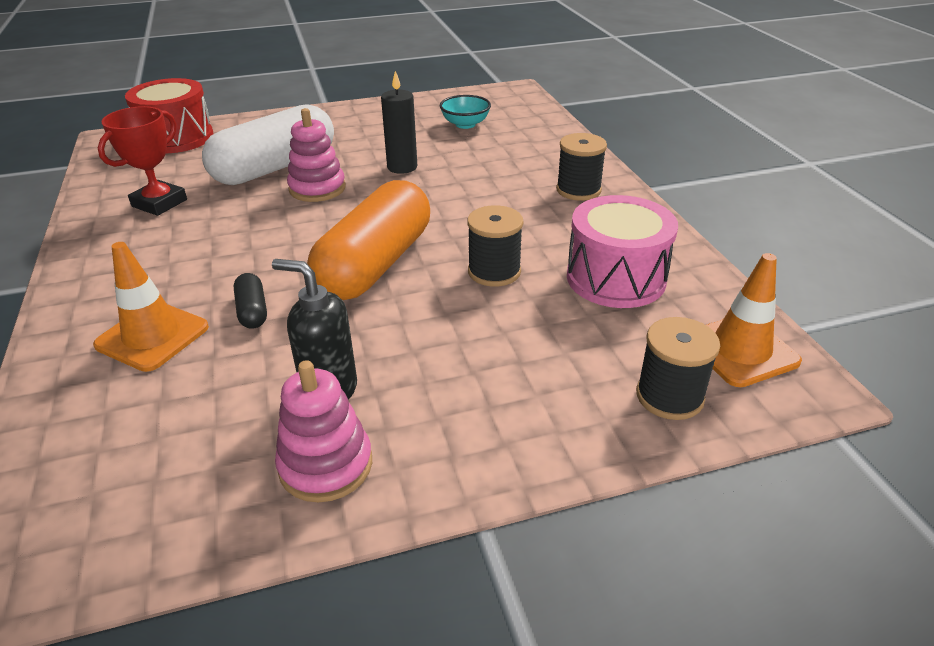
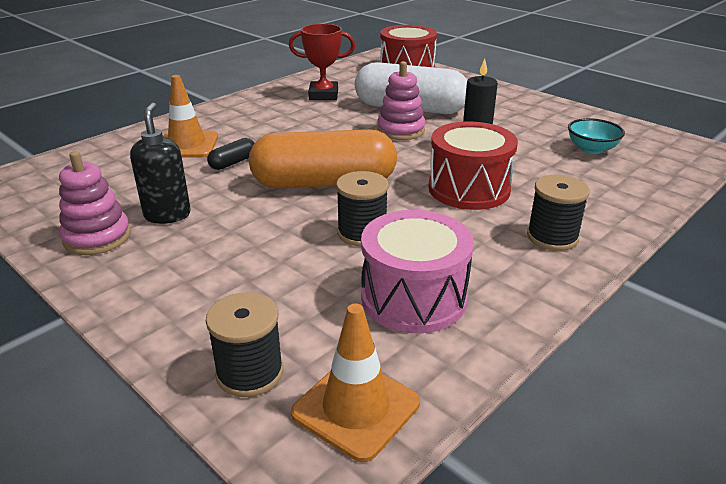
camera: 60 degrees right, 5 degrees down
none -> red drum [428,122,518,210]

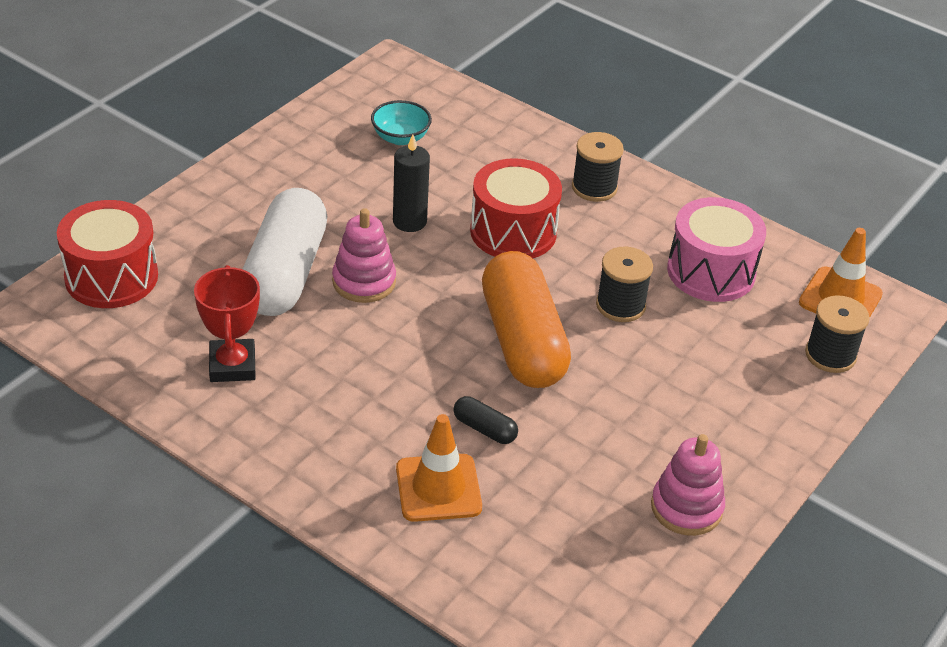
camera: 100 degrees left, 10 degrees up
black soap dispenser [130,102,191,224] -> none

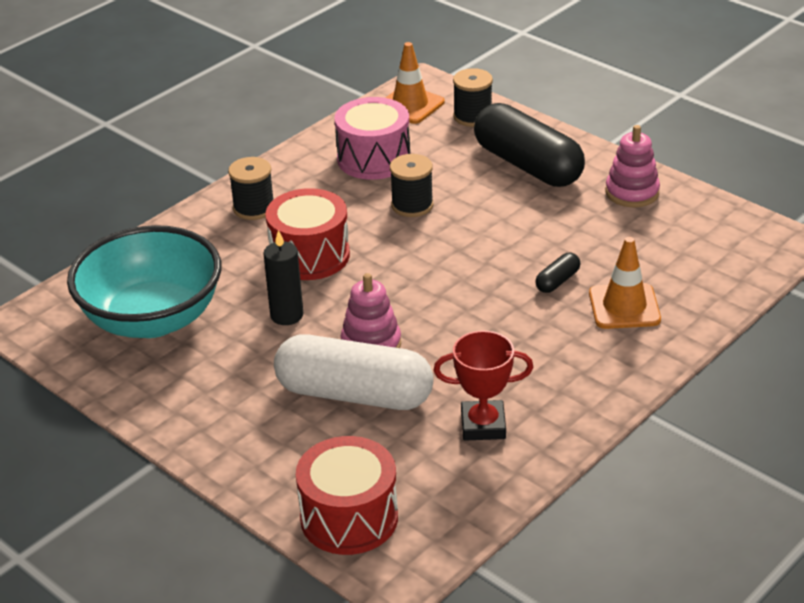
camera: 80 degrees left, 5 degrees down
turquoise bowl [371,100,432,145] -> turquoise bowl [67,225,221,338], size x2.42
orange capsule [482,251,571,388] -> none
none -> black capsule [474,103,585,187]

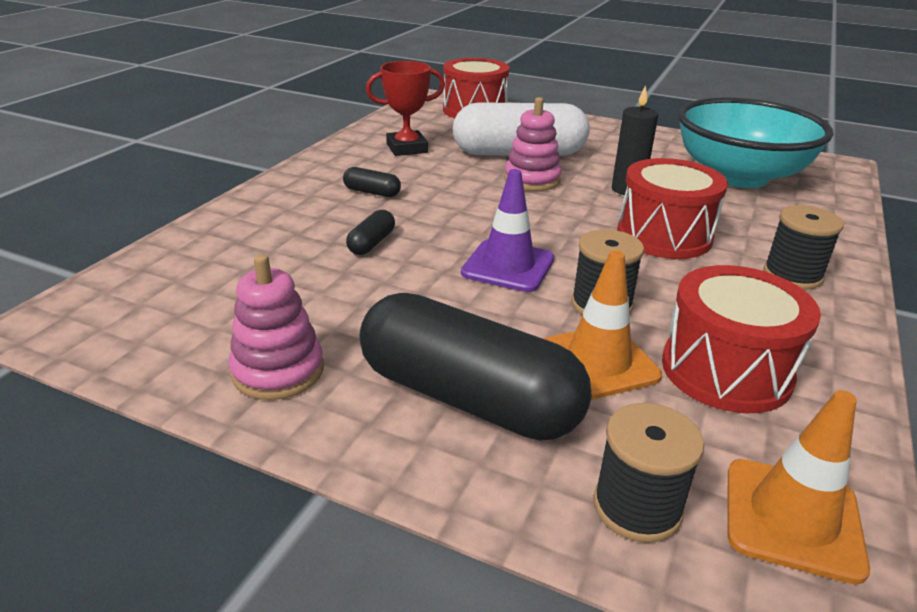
camera: 160 degrees right, 5 degrees down
pink drum [334,97,410,180] -> red drum [662,265,821,413]
orange traffic cone [589,237,661,329] -> orange traffic cone moved to [544,251,662,400]
none -> black capsule [343,167,401,197]
none -> purple traffic cone [461,169,554,292]

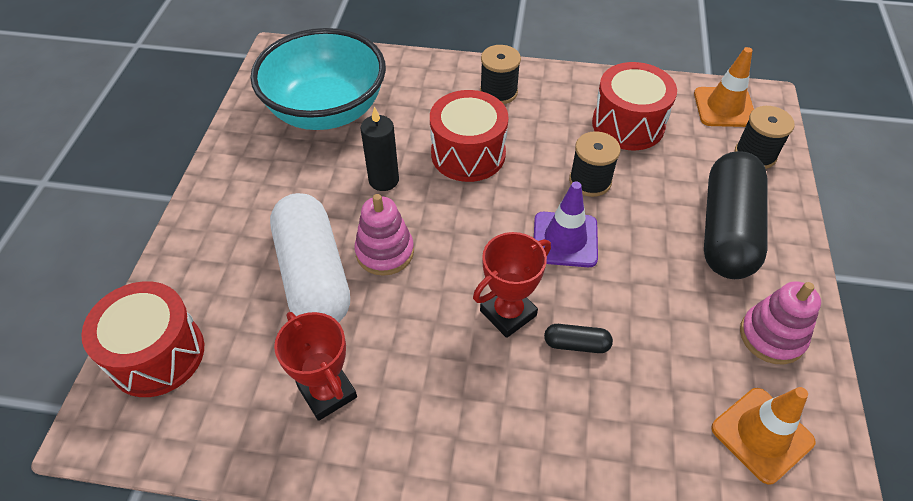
camera: 105 degrees left, 20 degrees up
black capsule [343,167,401,197] -> none
orange traffic cone [544,251,662,400] -> orange traffic cone moved to [711,387,816,484]
none -> red trophy [473,232,551,338]

